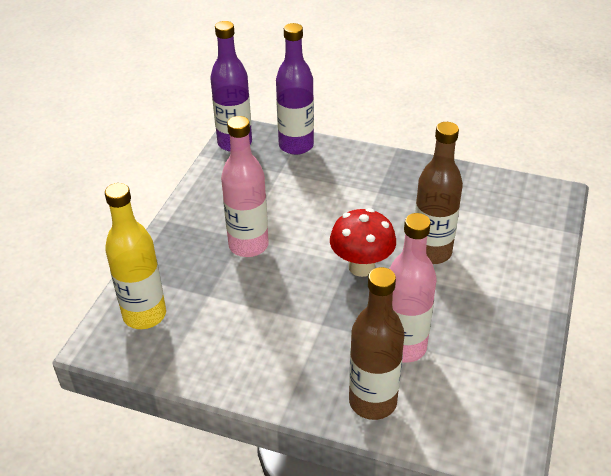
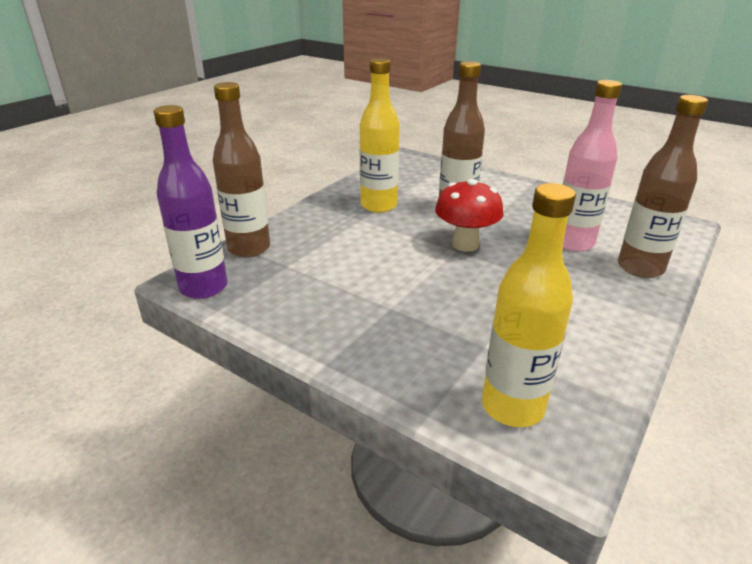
camera: 75 degrees left, 10 degrees down
pink bottle [221,116,269,257] -> none
purple bottle [276,23,314,155] -> brown bottle [213,82,270,258]
none -> yellow bottle [360,58,400,213]

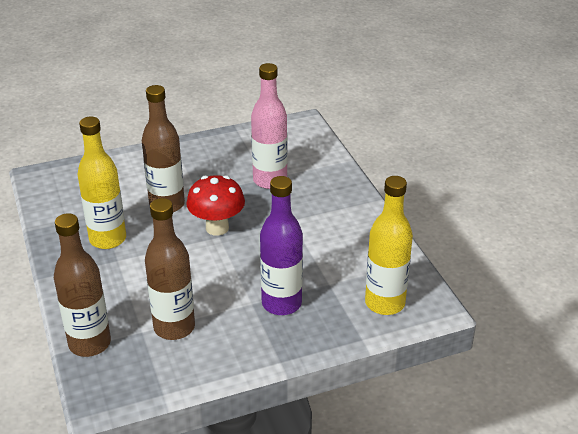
camera: 55 degrees left, 5 degrees up
purple bottle [153,105,228,299] -> purple bottle moved to [260,176,303,315]
brown bottle [618,95,708,278] -> brown bottle moved to [145,198,195,340]

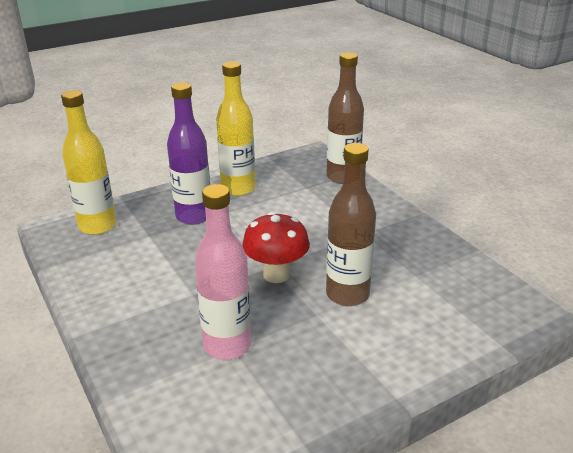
camera: 170 degrees right, 5 degrees down
yellow bottle [78,117,126,249] -> yellow bottle moved to [216,61,255,196]
brown bottle [145,198,195,340] -> none

